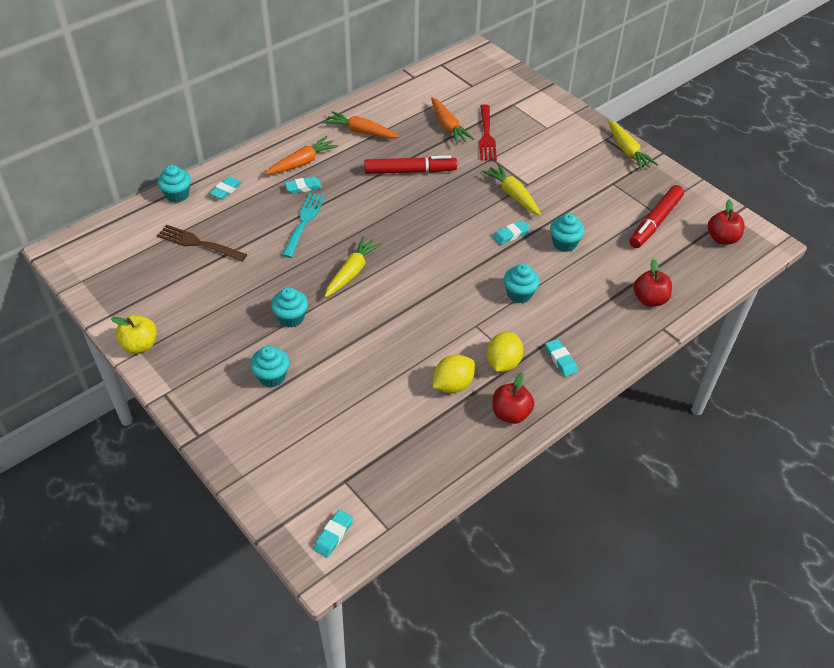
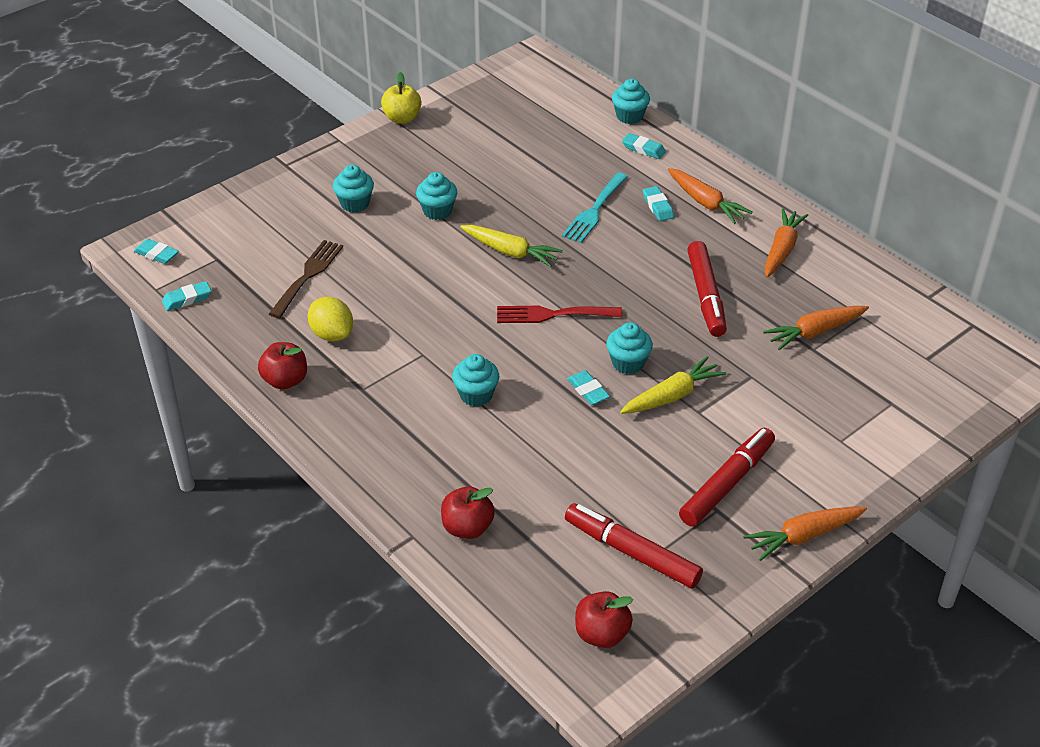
camera: 90 degrees right, 5 degrees down
brown fork [157,225,247,262] -> brown fork moved to [269,240,343,318]
turquoise fork [282,192,325,258] -> turquoise fork turned 105 degrees clockwise [562,172,628,243]
red fork [479,104,497,161] -> red fork moved to [497,306,623,323]
yellow lemon [487,332,523,372] -> none
turquoise eraser [545,339,578,377] -> turquoise eraser moved to [162,281,211,311]
turquoise cupcake [550,213,584,252] -> turquoise cupcake moved to [606,322,653,374]
yellow carrot [608,120,658,170] -> orange carrot [743,506,867,561]
none -> red marker [679,428,775,527]

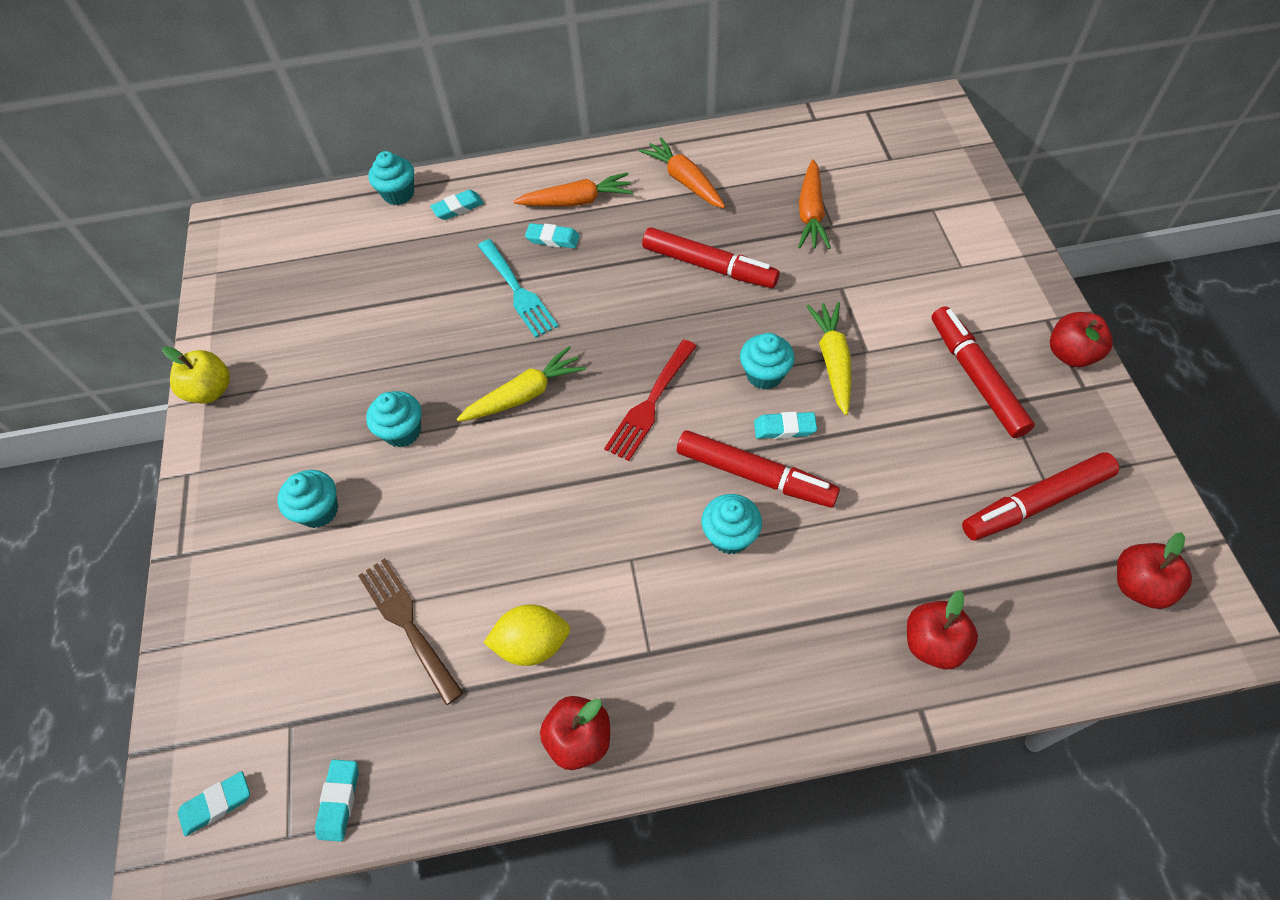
camera: 55 degrees left, 15 degrees up
orange carrot [743,506,867,561] -> red apple [1050,312,1113,367]
none -> red marker [677,430,840,508]

